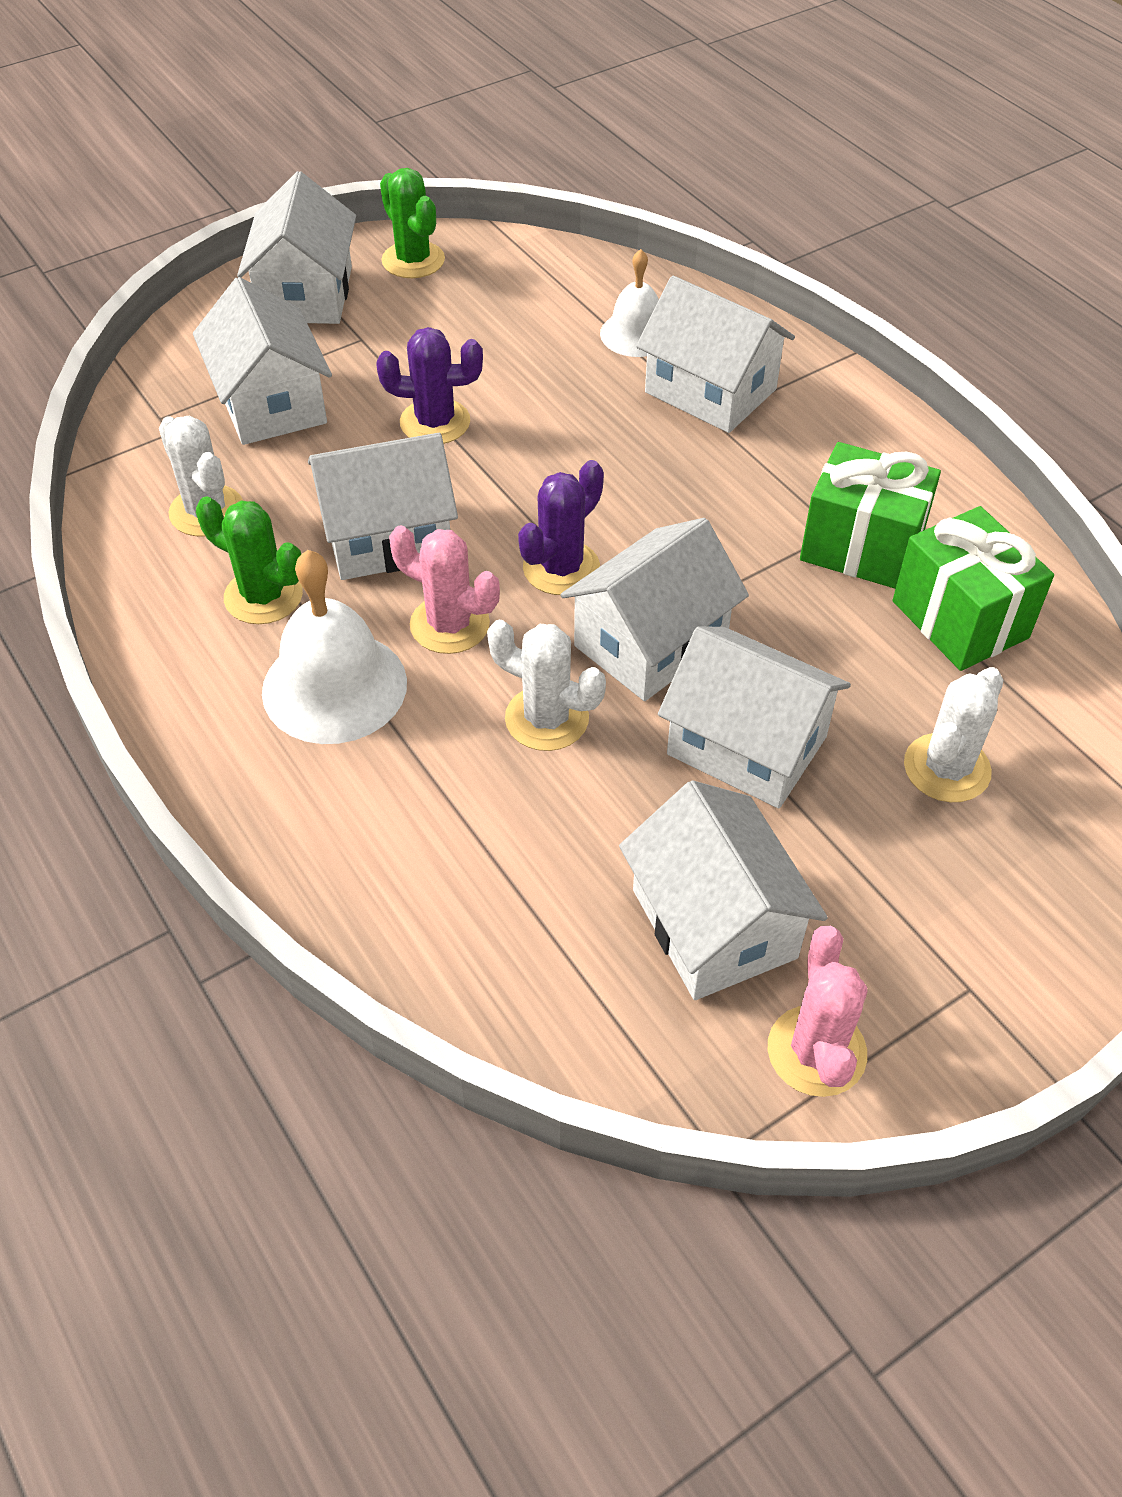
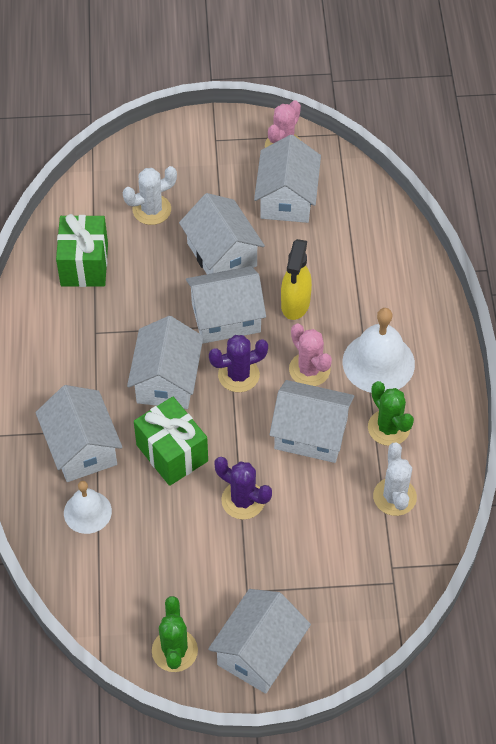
camera: 150 degrees left, 5 degrees up
white house [193,277,332,445] -> white house moved to [127,316,203,409]
white cactus [487,620,606,751] -> yellow spray bottle [281,239,312,320]
green gift [800,442,941,589] -> green gift moved to [134,397,208,486]

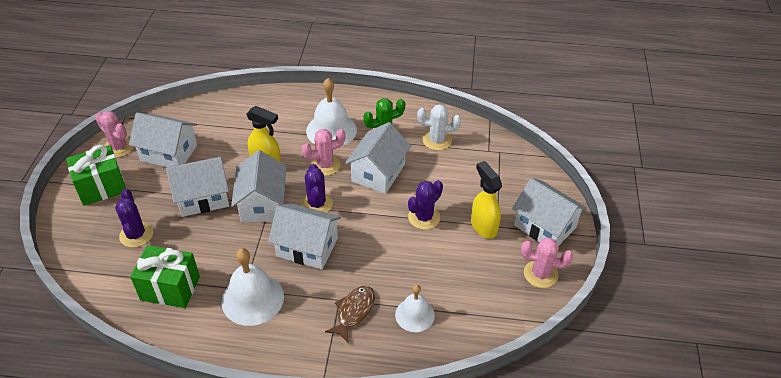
camera: 80 degrees left, 10 degrees down
white house [35,385,122,482] -> brown fish [325,286,375,343]
white cactus [123,166,177,225] -> purple cactus [115,189,153,248]
green gift [134,397,208,486] -> green gift moved to [66,145,126,206]
green cactus [152,596,198,672] -> pink cactus [521,238,573,288]
none -> white bell [221,248,284,326]
none -> yellow spray bottle [471,161,502,239]

